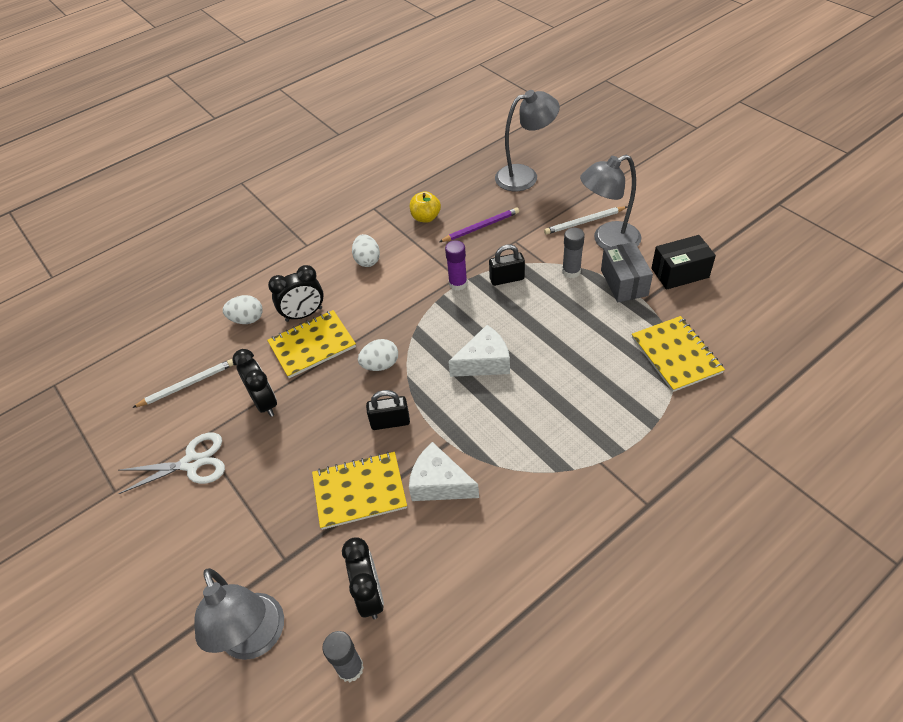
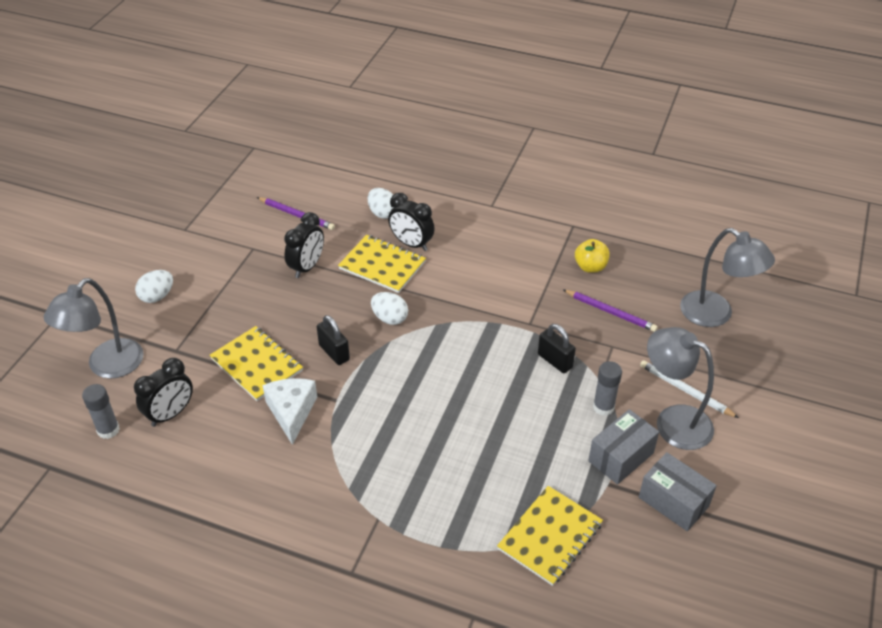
camera: 55 degrees right, 5 degrees down
white scissors [118,432,225,494] -> none
white pencil [132,359,233,408] -> purple pencil [257,197,335,230]
white egg [352,234,380,267] -> white egg moved to [135,270,173,303]
purple glue stick [445,240,467,291] -> none
white cheese [448,325,510,377] -> none
black box [651,235,716,290] -> grey box [639,452,717,531]

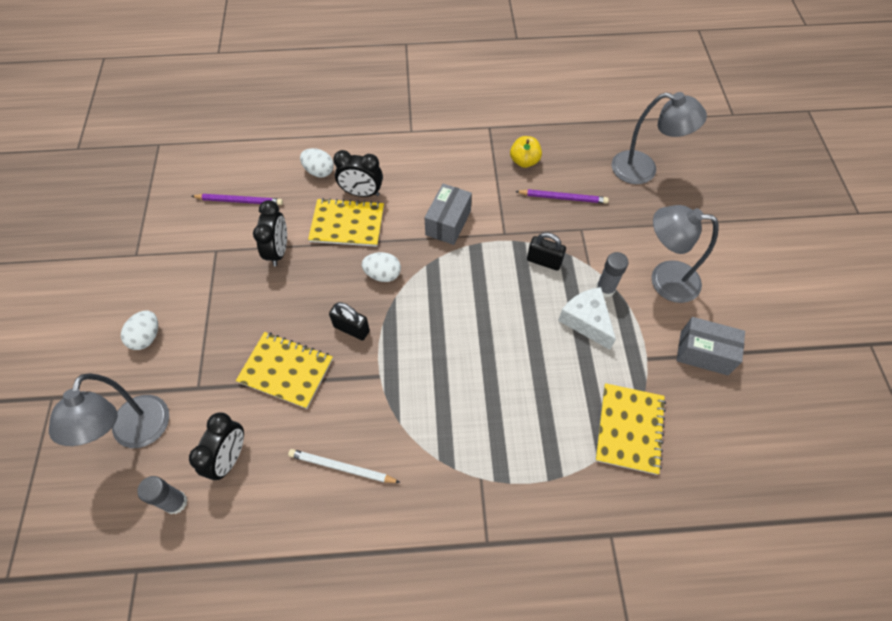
camera: 25 degrees left, 15 degrees up
white cheese [262,378,317,445] -> white cheese moved to [558,287,616,350]
grey box [588,409,659,485] -> grey box moved to [425,184,472,245]
white pencil [640,360,739,418] -> white pencil moved to [288,449,401,483]

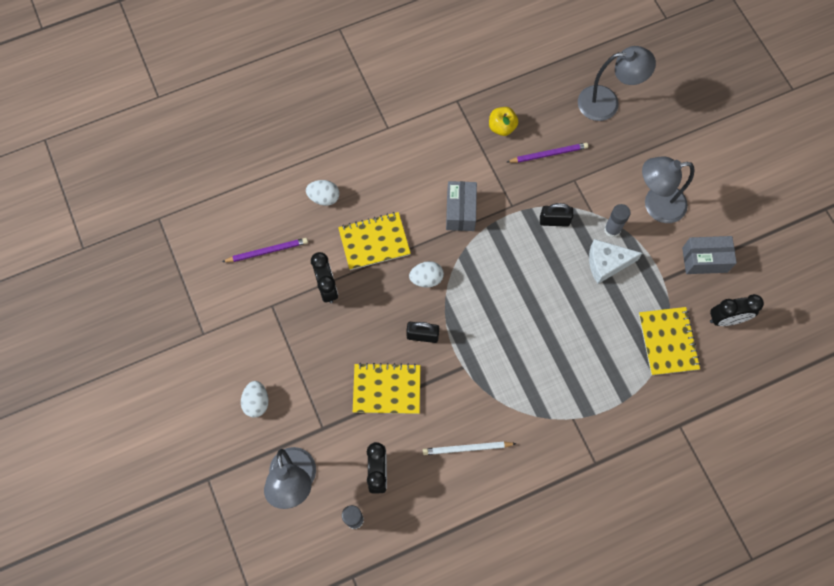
camera: 20 degrees left, 10 degrees up
black clock [333,150,383,197] -> black clock moved to [710,294,764,326]
white cheese [558,287,616,350] -> white cheese turned 45 degrees counterclockwise [589,239,642,284]

